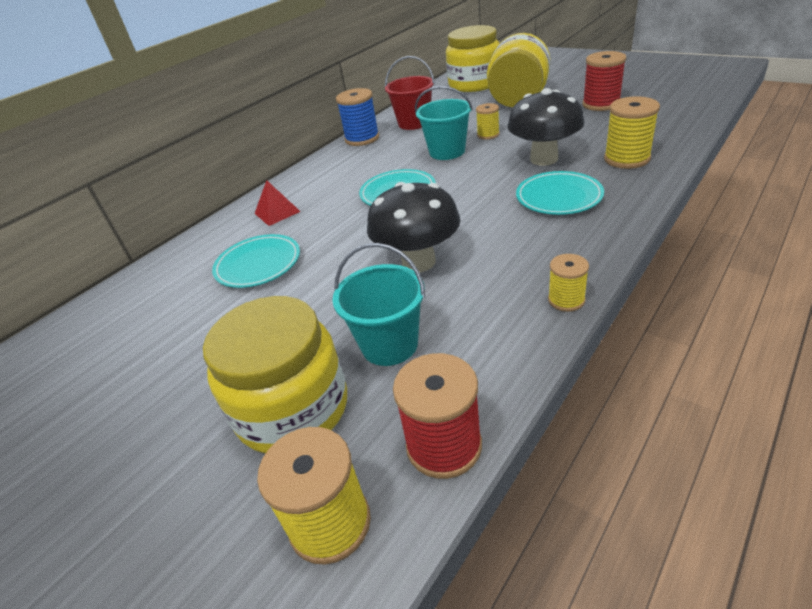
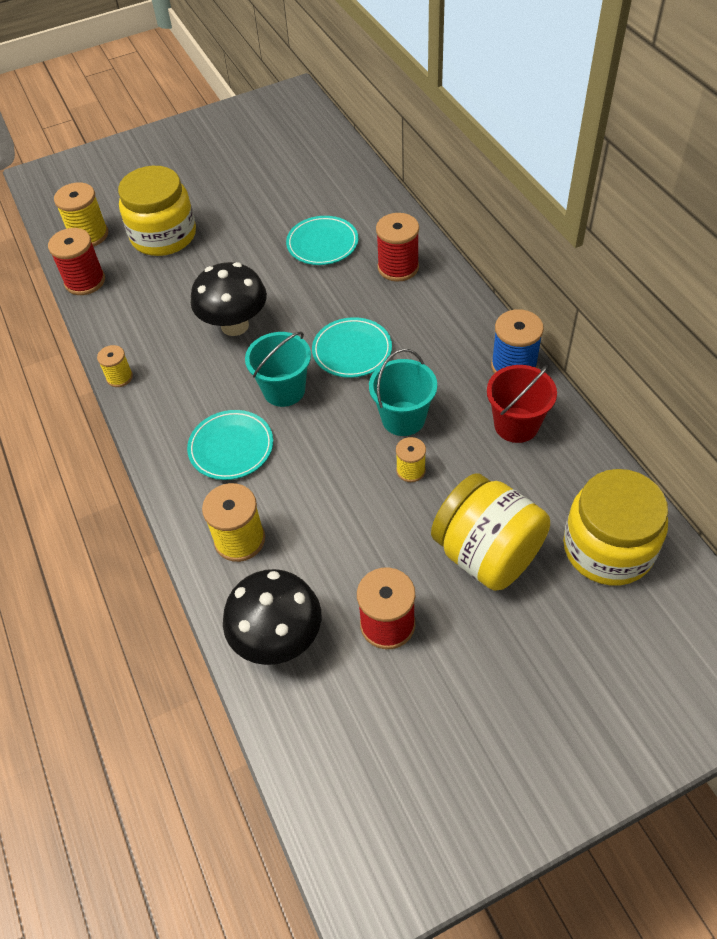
camera: 115 degrees right, 15 degrees up
red pyramid [254,180,301,226] -> red spool [376,213,419,282]
turquoise bucket [333,243,425,366] -> turquoise bucket moved to [245,332,311,407]
black mushroom [507,88,585,166] -> black mushroom moved to [223,569,321,665]

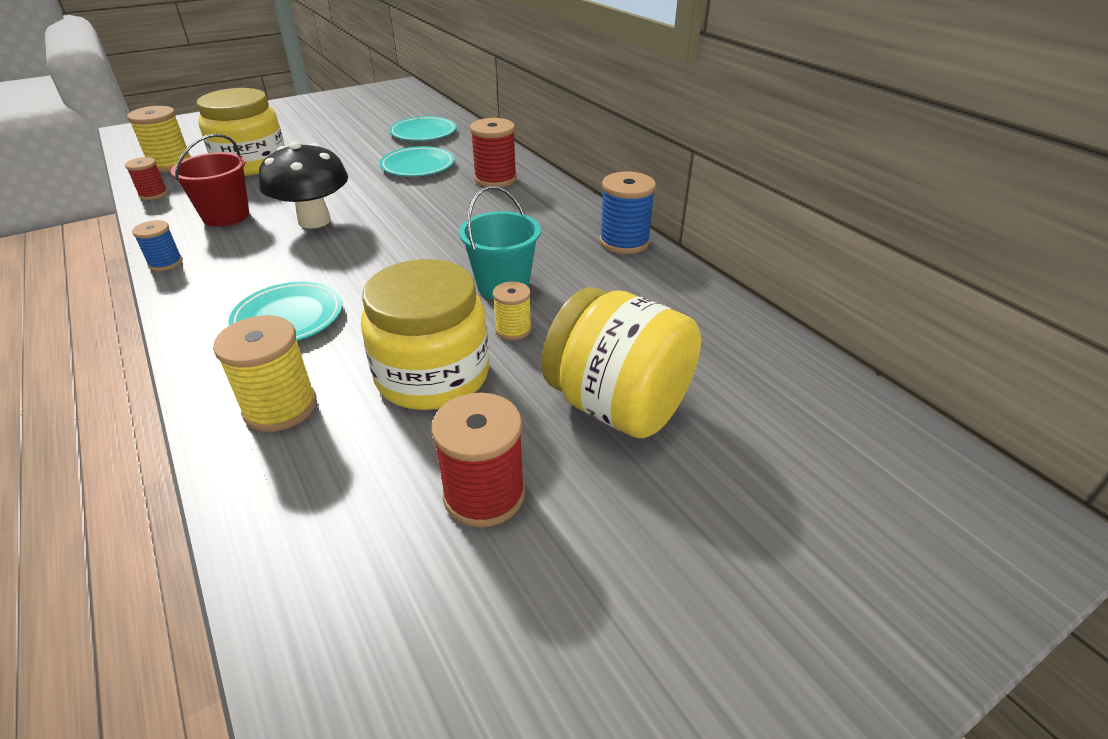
camera: 10 degrees left, 15 degrees down
red spool [48,228,105,295] -> red spool [125,157,168,200], size x0.59
yellow spool [97,345,133,387] -> blue spool [132,220,183,271]
black mushroom [223,569,321,665] -> none
turquoise bucket [245,332,311,407] -> none
turquoise plate [312,317,392,378] -> turquoise plate moved to [389,116,457,141]
red bucket [487,365,557,443] -> red bucket moved to [171,133,249,227]
yellow jar [563,469,668,586] -> yellow jar moved to [361,259,489,410]

